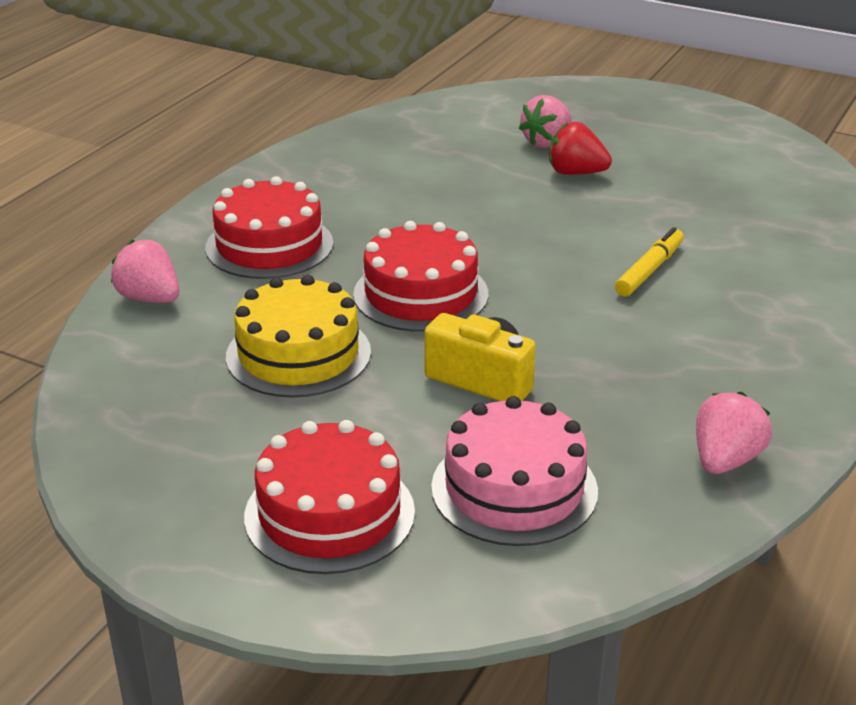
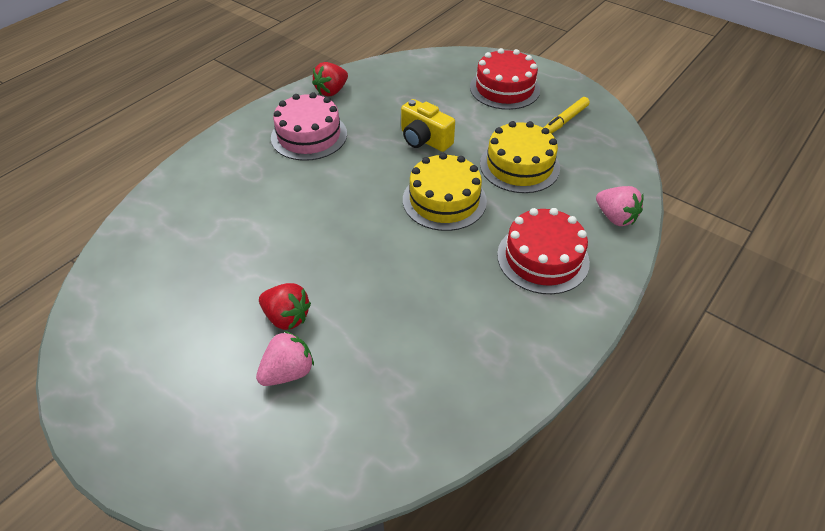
camera: 170 degrees left, 15 degrees up
red cake [353,221,488,332] -> yellow cake [403,153,487,231]
pink cake [431,396,598,546] -> pink cake moved to [271,92,347,161]
yellow marker [615,227,684,297] -> yellow marker moved to [544,97,590,134]
pink strawberry [696,392,772,474] -> red strawberry [312,62,348,97]

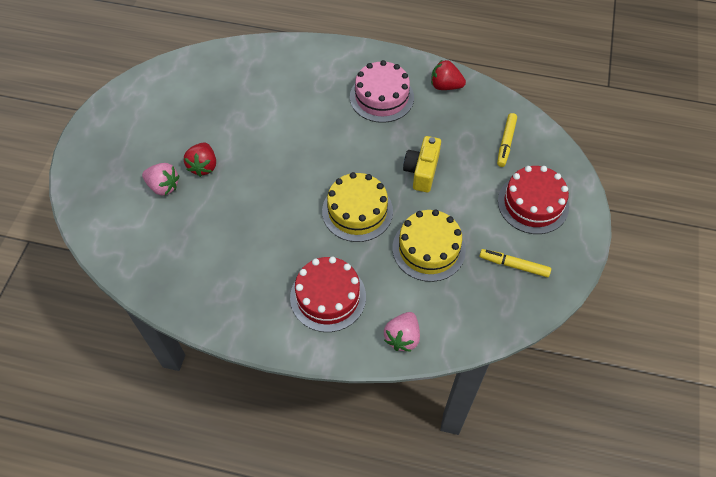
camera: 65 degrees right, 10 degrees up
none -> yellow marker [497,113,517,167]

